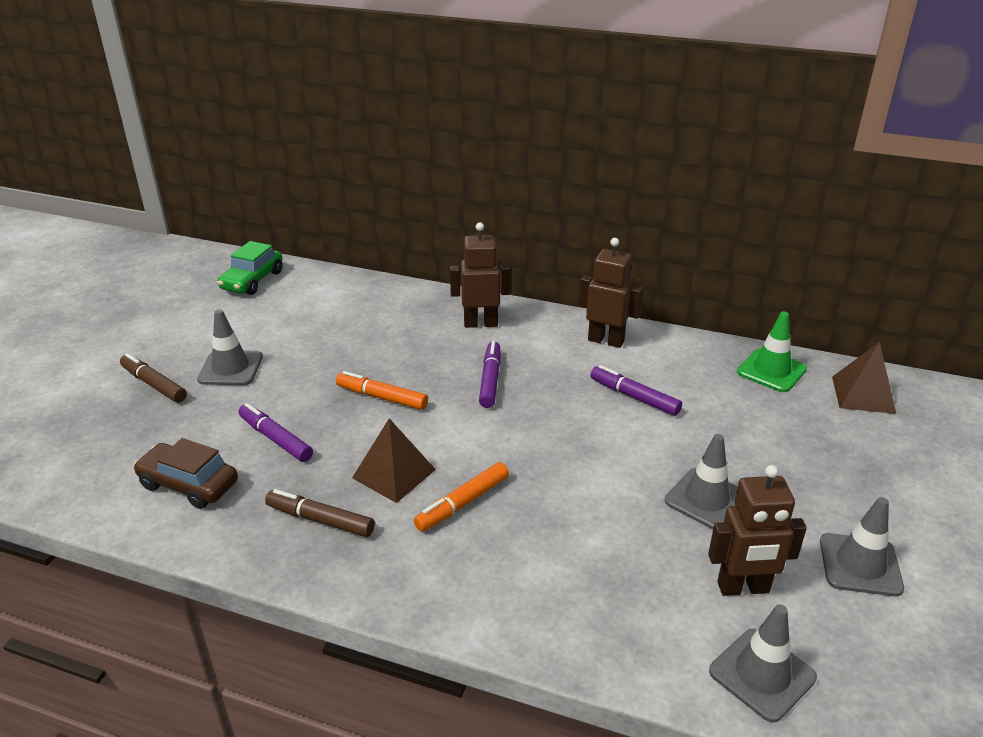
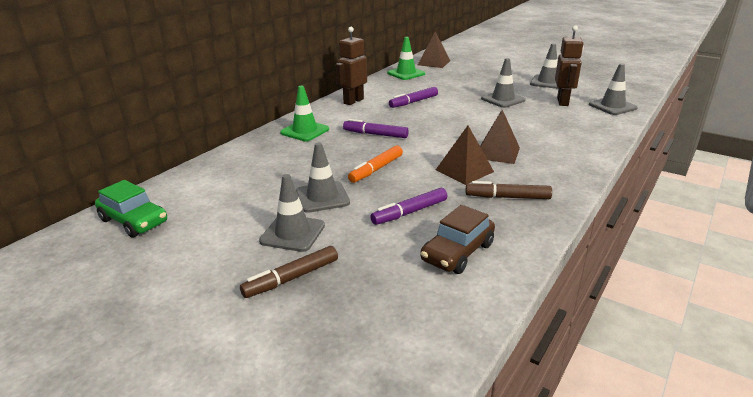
camera: 75 degrees left, 5 degrees down
brown marker [265,489,375,537] -> brown marker turned 60 degrees clockwise [466,181,552,199]
orange marker [414,462,509,531] -> brown pyramid [480,110,520,164]
brown robot [450,222,511,328] -> green traffic cone [280,86,329,141]
none -> grey traffic cone [296,142,350,213]

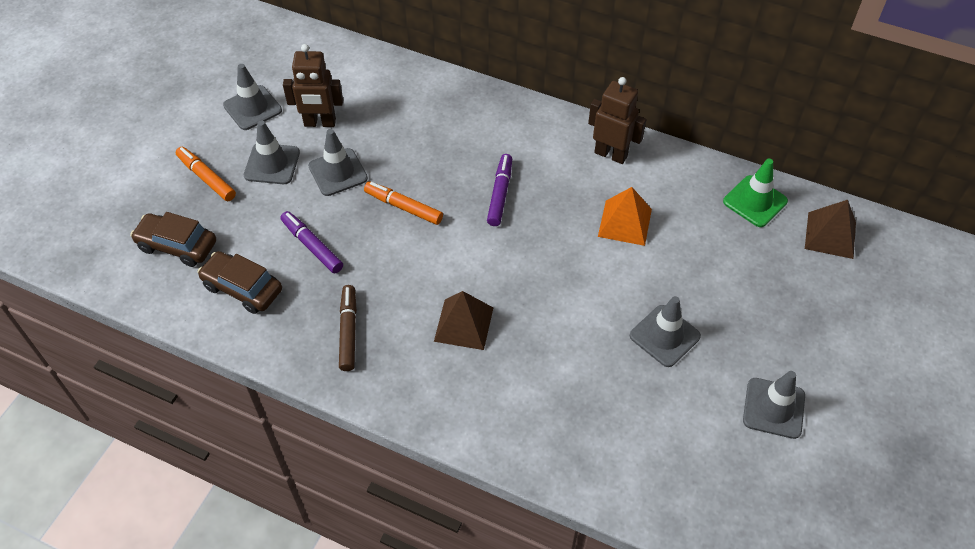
camera: 80 degrees right, 25 degrees up
green car [95,180,167,238] -> none
brown marker [240,246,338,298] -> orange marker [176,147,236,201]
green traffic cone [280,86,329,141] -> none
purple marker [389,87,438,108] -> orange pyramid [598,187,652,246]
brown pyramid [436,126,494,185] -> none
brown robot [555,25,584,106] -> brown robot moved to [283,44,343,127]
grey traffic cone [589,63,638,115] -> grey traffic cone moved to [223,64,282,130]
none -> brown car [130,212,216,267]

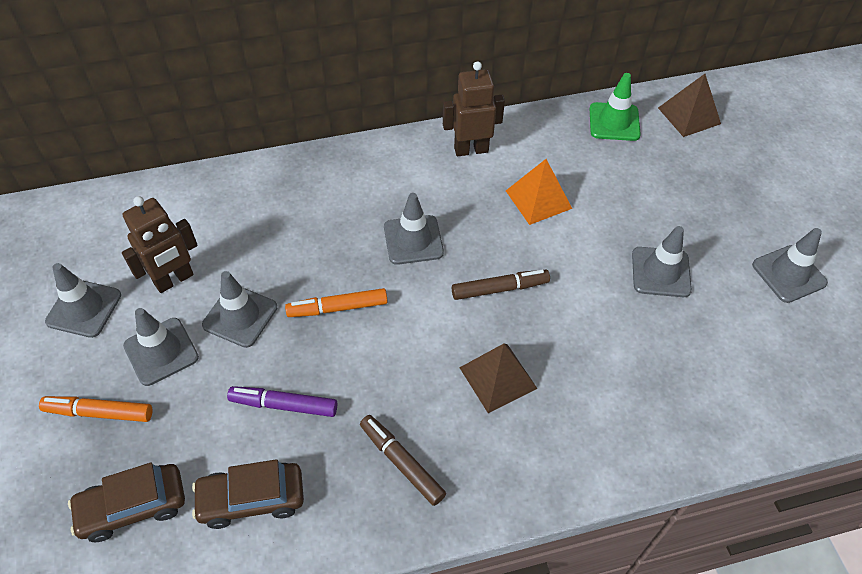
camera: 40 degrees left, 0 degrees up
purple marker [487,154,512,226] -> grey traffic cone [384,193,444,265]
none -> brown marker [452,270,550,300]

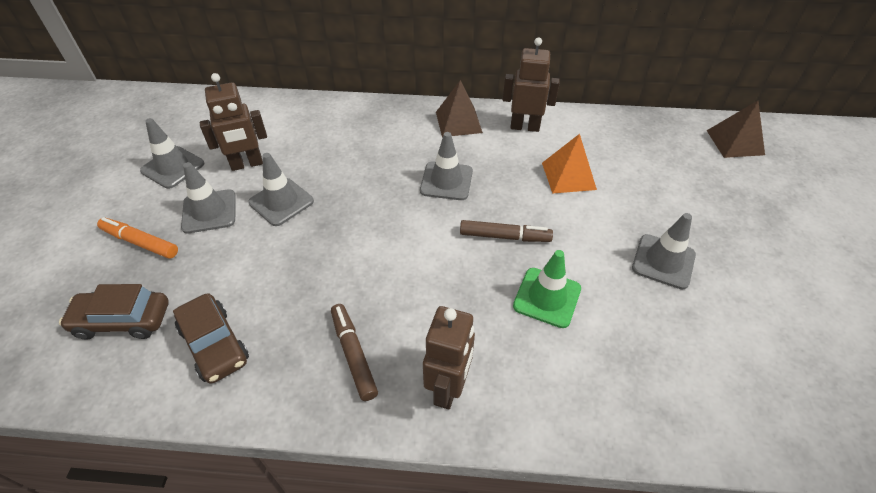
camera: 20 degrees right, 5 degrees down
brown car [192,459,304,529] -> brown car turned 135 degrees counterclockwise [173,293,249,384]
purple marker [227,386,337,417] -> none
orange marker [285,288,388,317] -> none
brown pyramid [459,343,538,413] -> brown pyramid moved to [436,80,483,137]
green traffic cone [590,73,641,141] -> green traffic cone moved to [513,250,581,328]
grey traffic cone [752,228,828,303] -> none
none -> brown robot [423,306,475,409]

